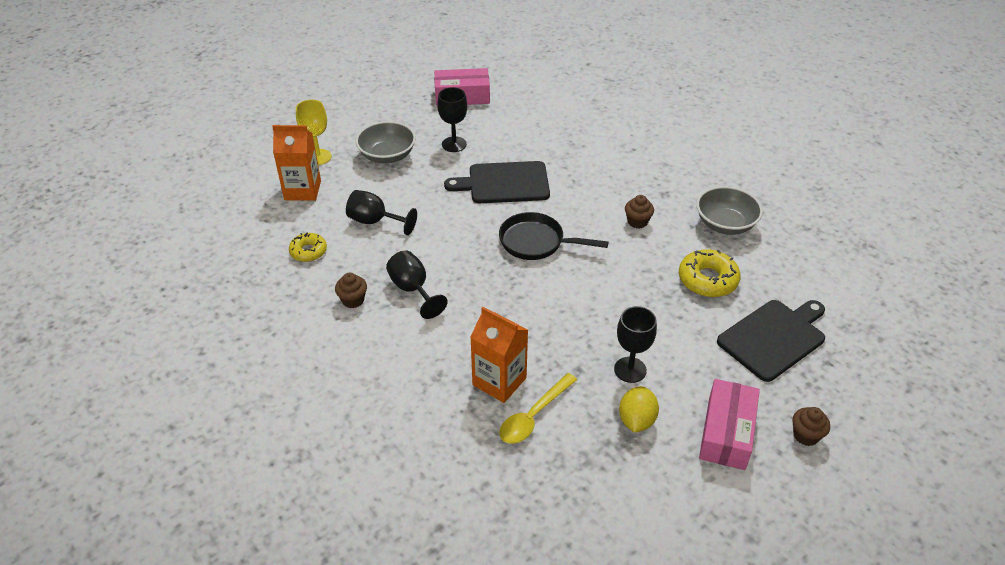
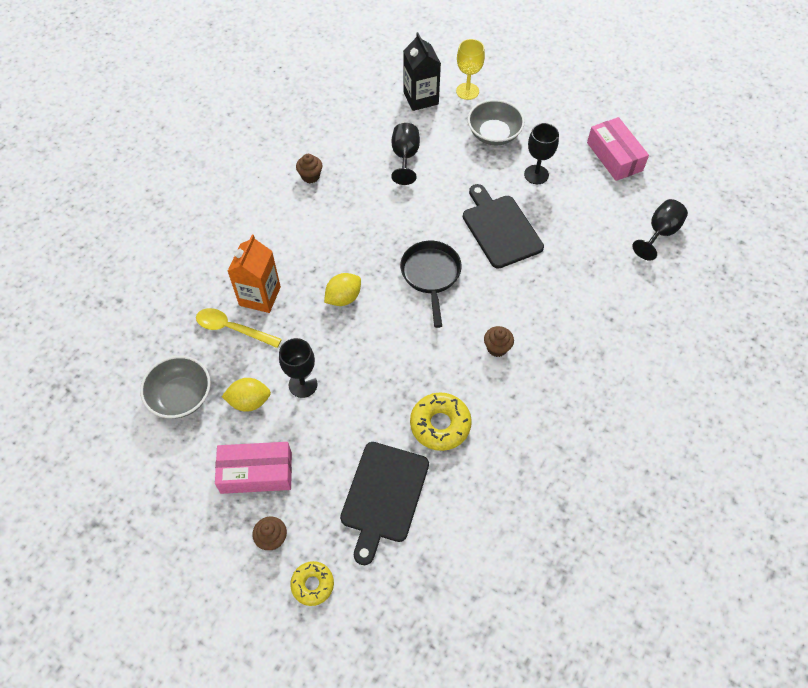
camera: 70 degrees right, 15 degrees up
orange carton [272,125,321,201] -> black carton [403,32,441,111]
yellow donut [289,232,327,262] -> yellow donut moved to [290,561,334,606]
black goblet [386,250,448,319] -> black goblet moved to [632,199,688,261]
grey bowl [696,186,763,235] -> grey bowl moved to [140,356,211,418]
black cutting board [717,300,825,382] -> black cutting board turned 75 degrees clockwise [340,442,429,565]
none -> yellow lemon [324,273,361,306]

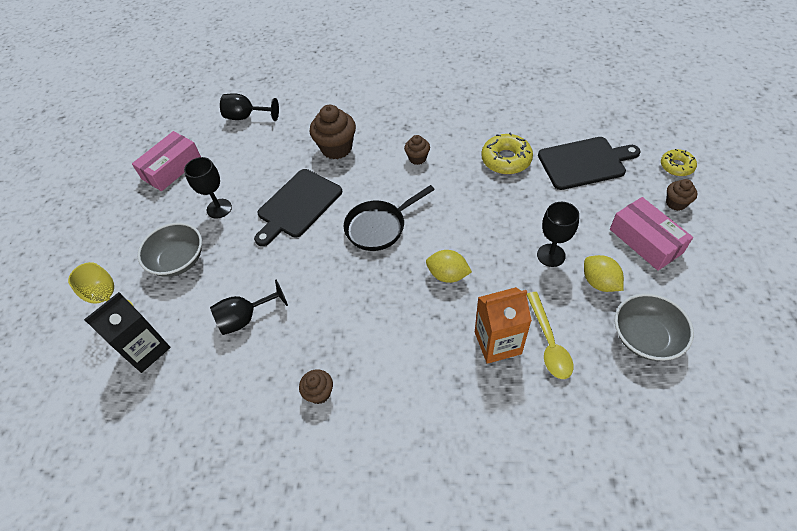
camera: 115 degrees left, 5 degrees down
none -> brown cupcake [310,105,356,159]

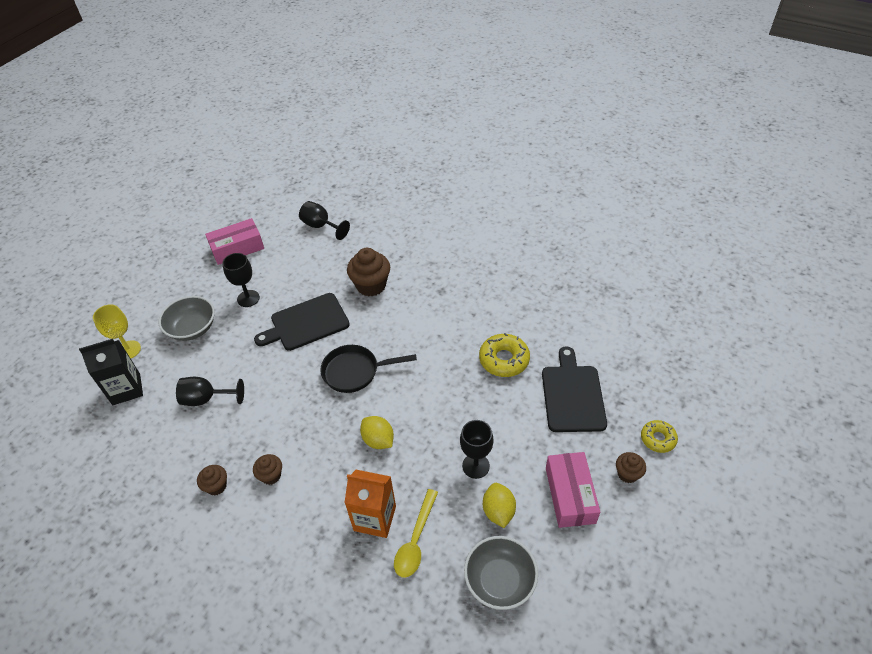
camera: 25 degrees right, 5 degrees down
brown cupcake [404,135,430,165] -> brown cupcake moved to [253,454,282,485]
black cutting board [538,137,641,190] -> black cutting board turned 105 degrees counterclockwise [542,346,607,432]

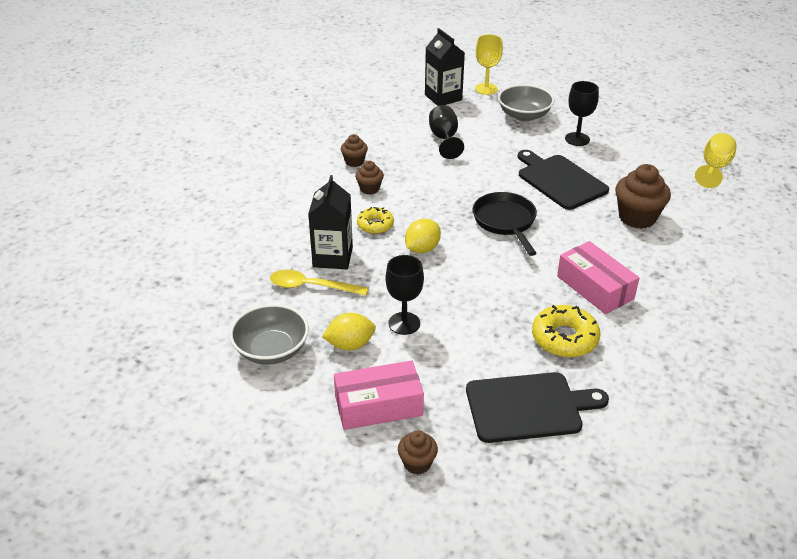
camera: 80 degrees right, 10 degrees down
pink box [205,218,264,265] -> pink box moved to [557,241,639,314]
black goblet [299,201,350,240] -> yellow goblet [695,133,737,188]
orange carton [345,470,396,538] -> black carton [308,175,353,269]
yellow donut [641,420,678,453] -> yellow donut moved to [357,207,394,234]

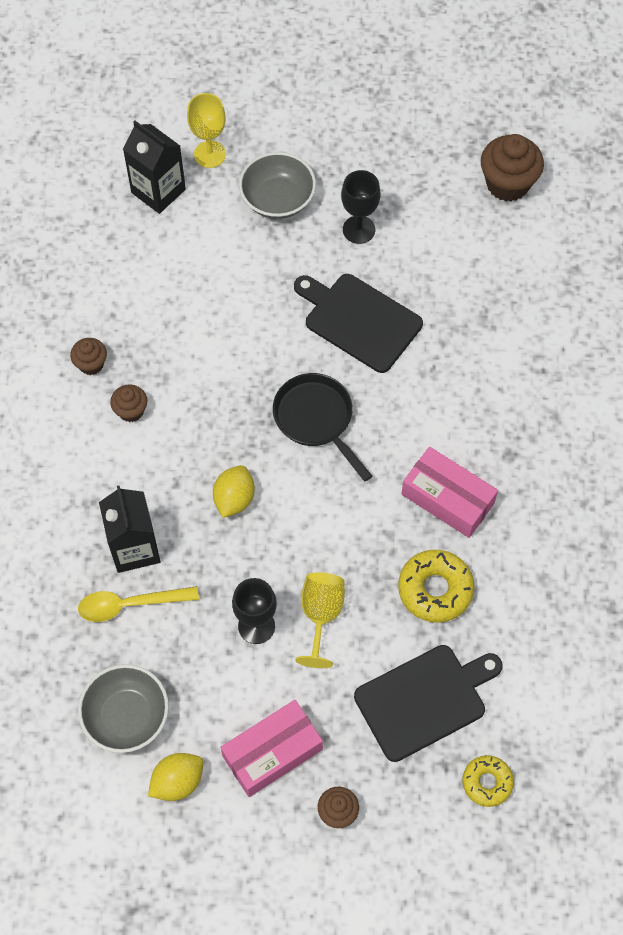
camera: 20 degrees left, 25 degrees up
yellow lemon [322,313,376,351] -> yellow lemon moved to [148,753,203,801]
yellow donut [357,207,394,234] -> yellow donut moved to [462,755,514,807]
black goblet [429,105,464,159] -> none
brown cupcake [615,164,671,229] -> brown cupcake moved to [481,134,544,202]
yellow goblet [695,133,737,188] -> yellow goblet moved to [295,572,345,668]

